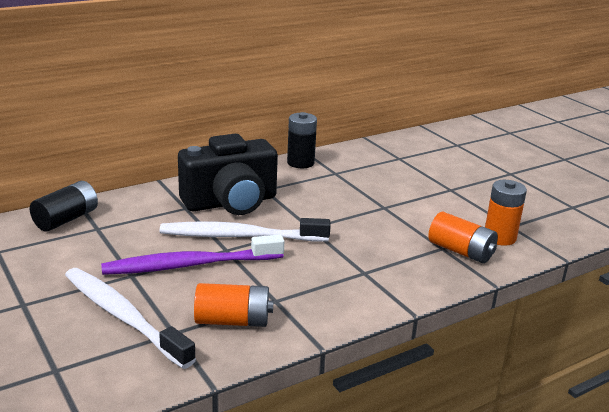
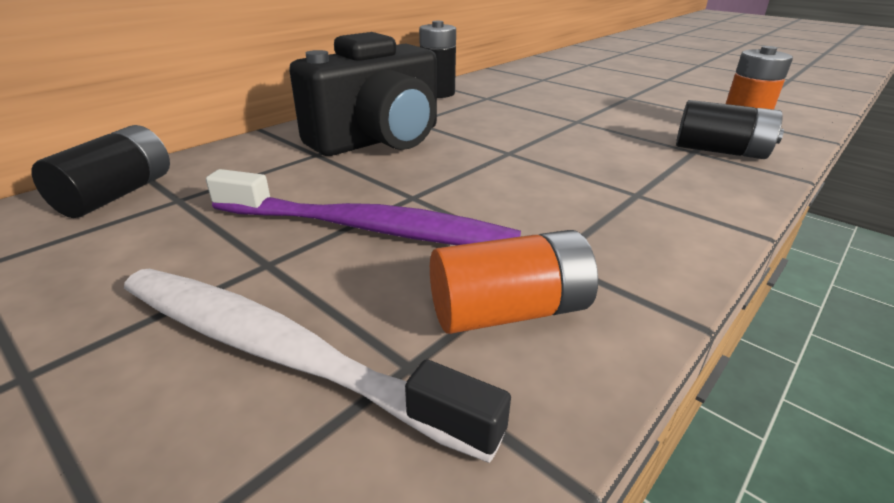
camera: 15 degrees left, 5 degrees up
purple toothbrush [101,234,284,275] -> purple toothbrush turned 135 degrees counterclockwise [206,169,521,245]
white toothbrush [160,218,331,241] -> none
orange battery [428,212,498,263] -> black battery [676,100,784,159]

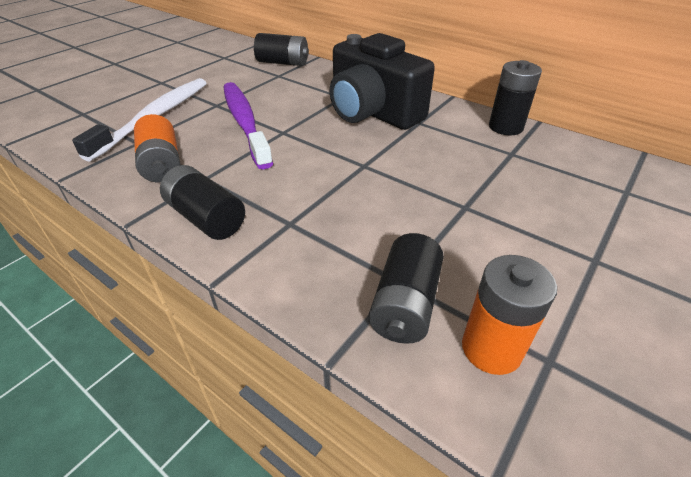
camera: 85 degrees right, 10 degrees up
purple toothbrush [206,169,521,245] -> purple toothbrush turned 150 degrees clockwise [224,82,273,169]
none -> black battery [160,165,245,240]

